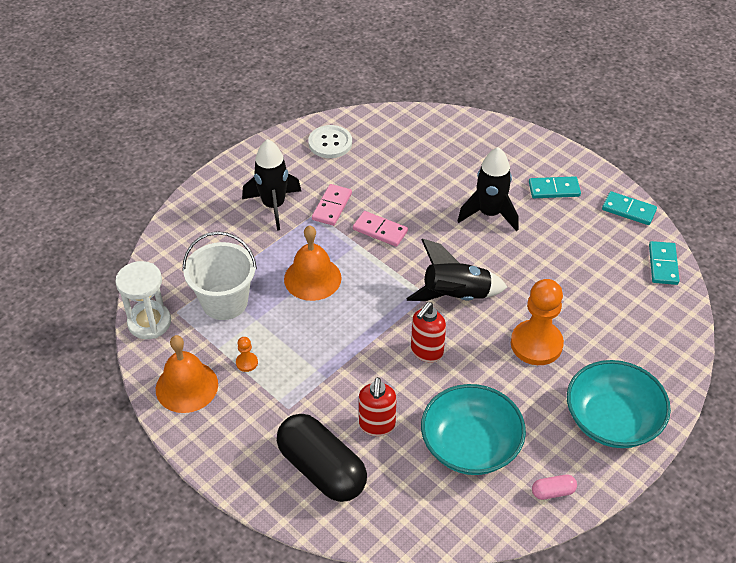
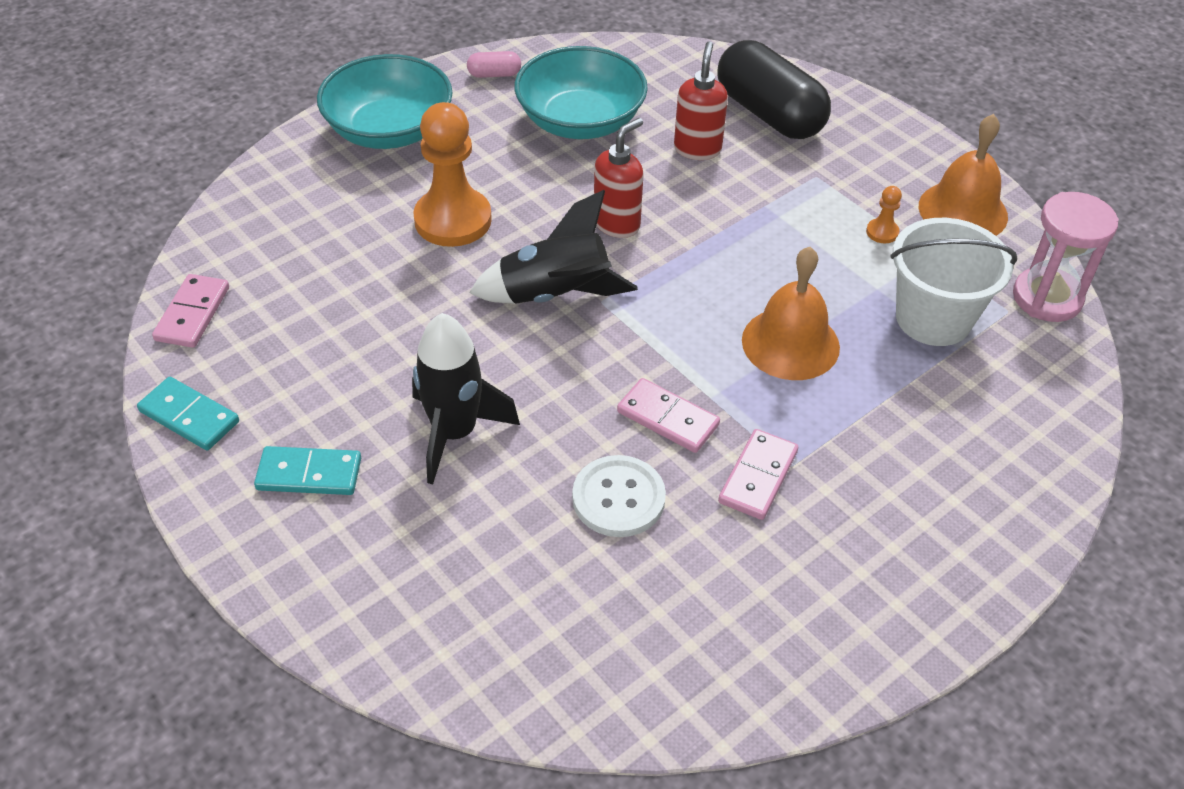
camera: 175 degrees left, 0 degrees up
white hourglass [115,261,171,339] -> pink hourglass [1013,192,1119,322]
black rocket [242,139,301,231] -> none
white button [308,125,352,158] -> white button moved to [572,455,666,537]
turquoise domino [649,241,680,285] -> pink domino [152,274,229,348]

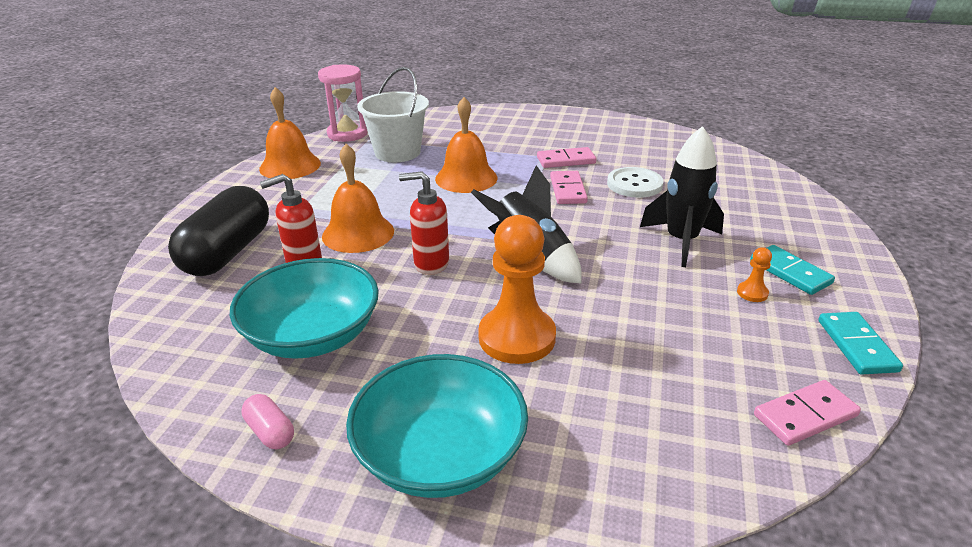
camera: 125 degrees left, 15 degrees down
orange pawn [866,186,902,243] -> orange pawn moved to [737,247,772,302]
none -> orange bell [322,144,394,253]

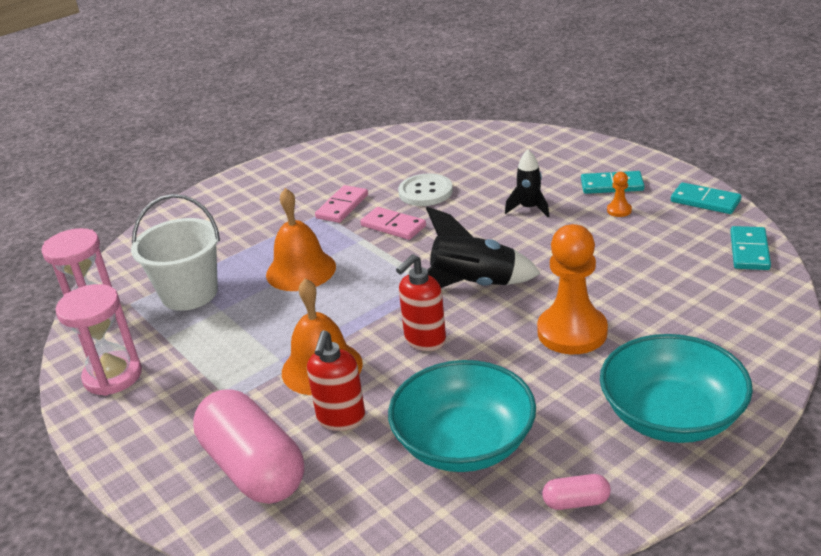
camera: 50 degrees left, 0 degrees up
black capsule [168,186,269,276] -> pink capsule [193,389,304,504]
orange bell [259,87,321,179] -> pink hourglass [56,284,142,396]
black rocket [640,126,724,267] -> black rocket [505,150,549,217], size x0.61
pink domino [754,380,861,446] -> turquoise domino [730,226,771,270]

